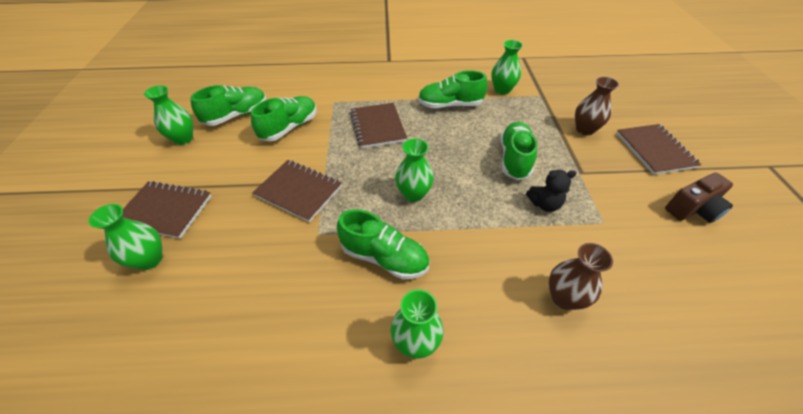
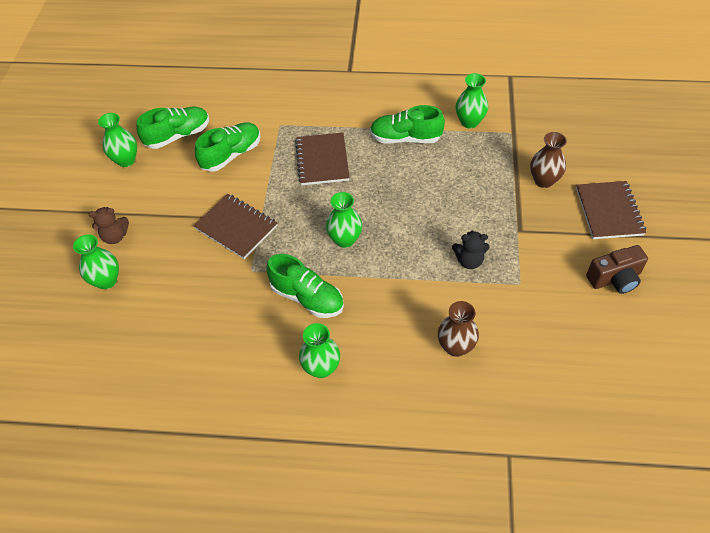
camera: 10 degrees right, 5 degrees up
brown notebook [123,181,211,239] -> brown teddy bear [88,207,129,244]
green shoe [500,122,538,180] -> none

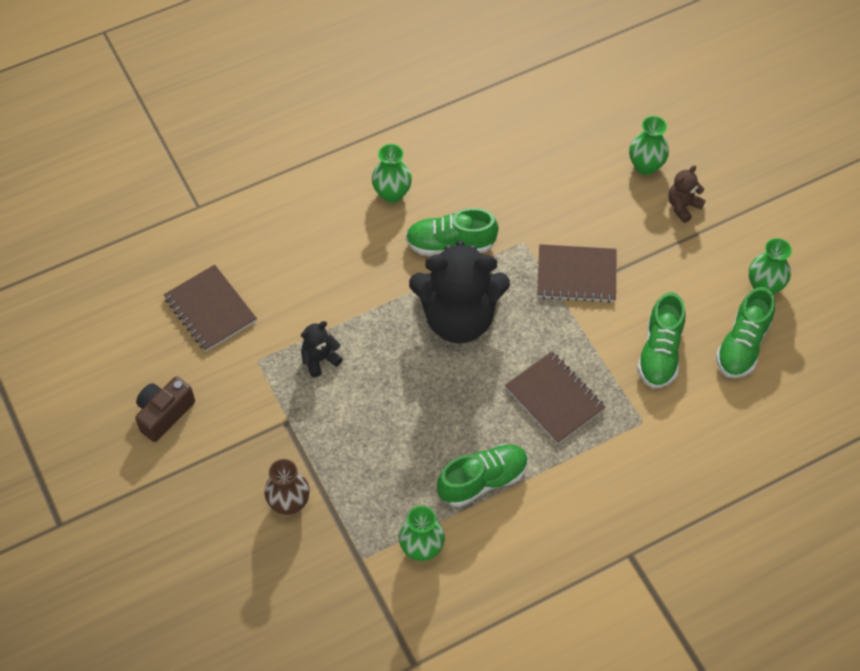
camera: 145 degrees right, 5 degrees up
green vase [326,192,362,248] -> black teddy bear [409,241,510,344]
brown vase [438,301,479,357] -> none
brown notebook [576,181,646,239] -> brown notebook moved to [164,265,257,352]

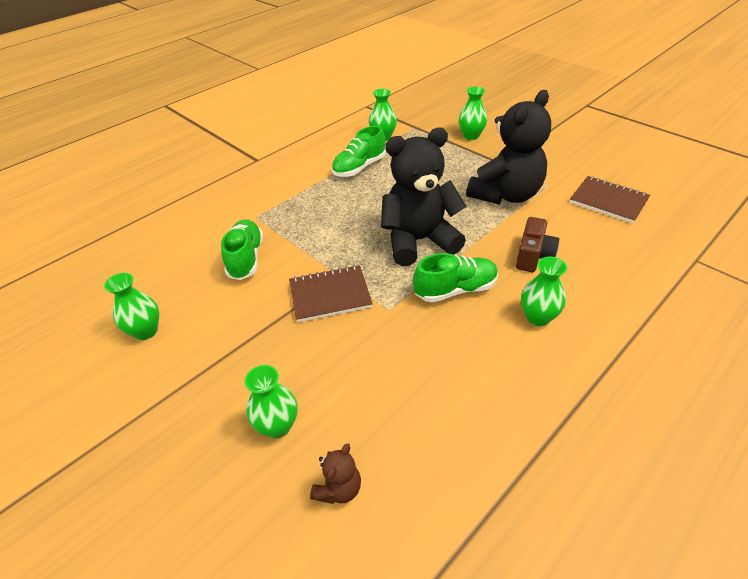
camera: 165 degrees right, 15 degrees down
brown camera [135,377,195,442] -> brown camera moved to [516,217,559,272]
brown vase [265,459,310,515] -> green vase [459,87,487,140]
black teddy bear [301,321,343,377] -> black teddy bear [466,90,551,204], size x2.38
brown notebook [505,351,606,444] -> none
brown teddy bear [668,165,706,223] -> brown teddy bear moved to [310,443,361,504]
green shoe [716,287,775,378] -> none

